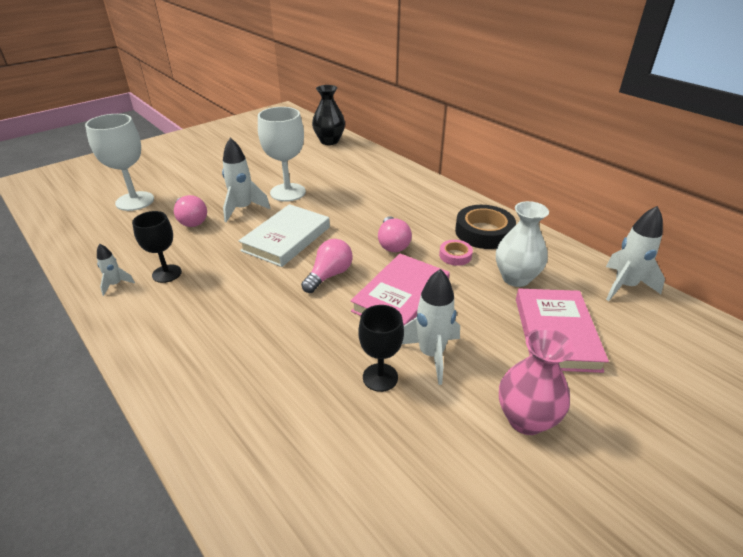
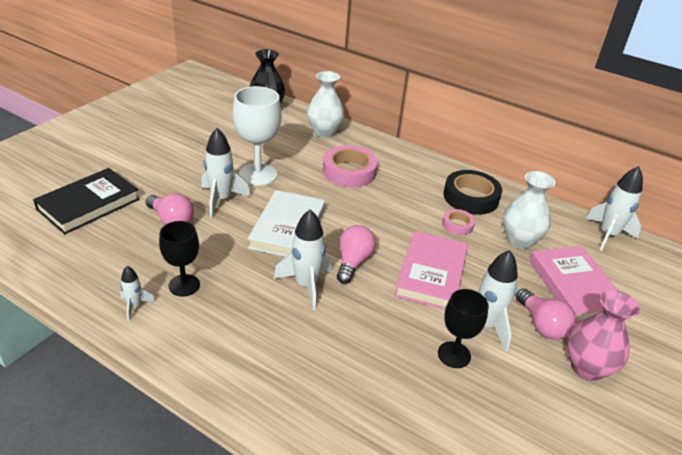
camera: 20 degrees left, 0 degrees up
white goblet [85,114,154,211] -> black book [33,168,140,234]
pink light bulb [378,216,412,252] -> pink light bulb moved to [516,288,576,340]
none -> white rocket [274,209,332,310]
none -> white vase [307,71,345,138]
none -> pink tape [323,145,378,187]

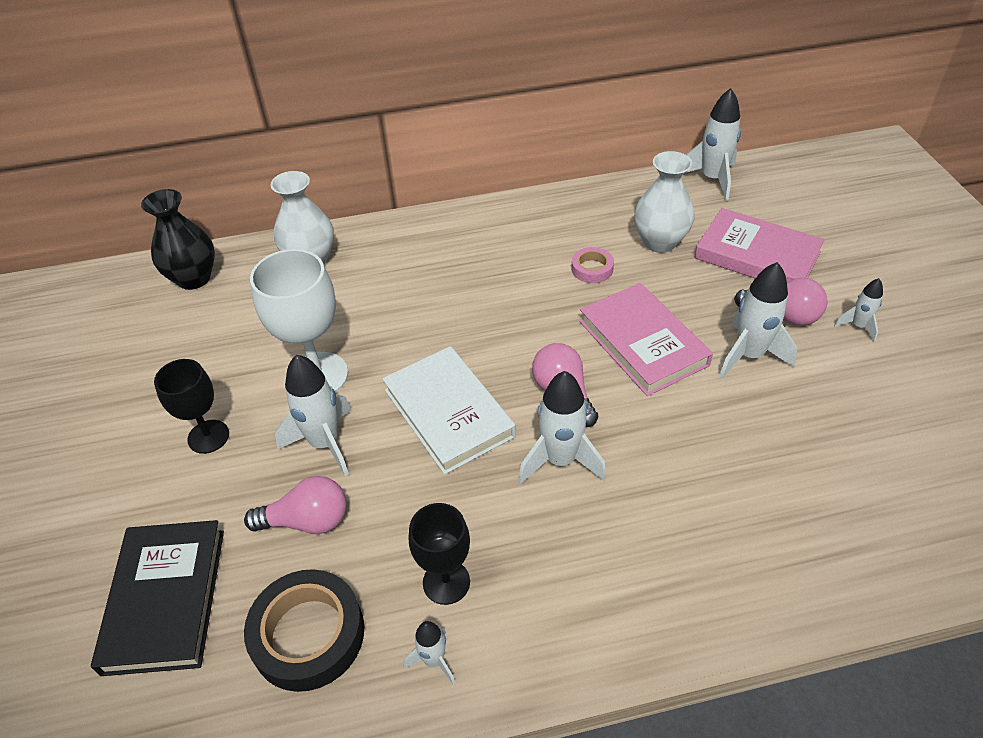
camera: 40 degrees left, 10 degrees up
pink tape [323,145,378,187] -> none
black goblet [438,289,488,368] -> black goblet moved to [154,359,229,454]
black tape [443,170,502,215] -> black tape moved to [244,569,364,692]
pink vase [567,290,640,381] -> white rocket [834,278,883,342]

